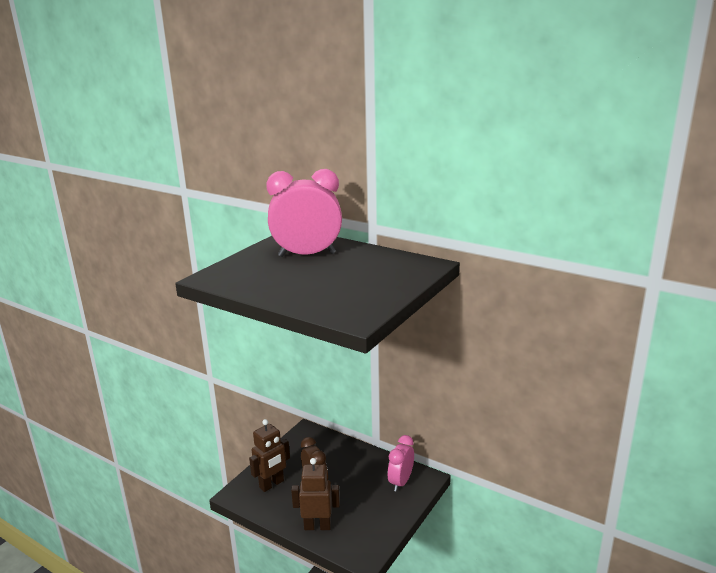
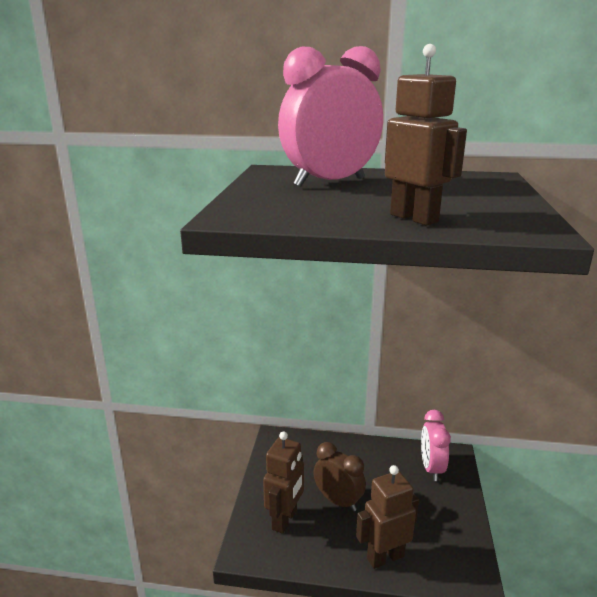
camera: 25 degrees left, 0 degrees up
none -> brown robot [385,44,467,226]

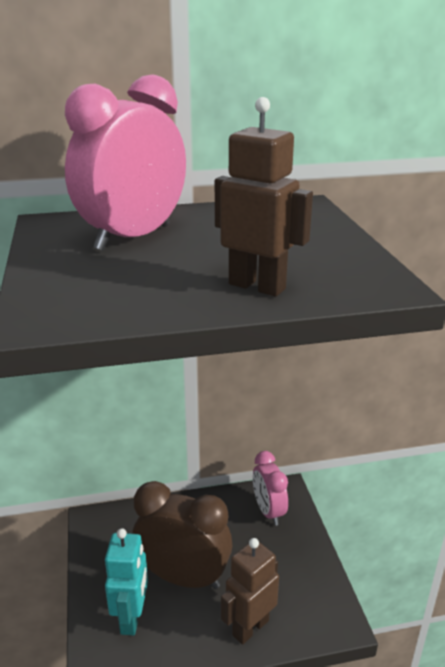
camera: 20 degrees left, 5 degrees up
brown robot [263,431,304,534] -> turquoise robot [105,528,148,635]
brown clock [313,442,366,511] -> brown clock [132,481,232,589], size x1.61

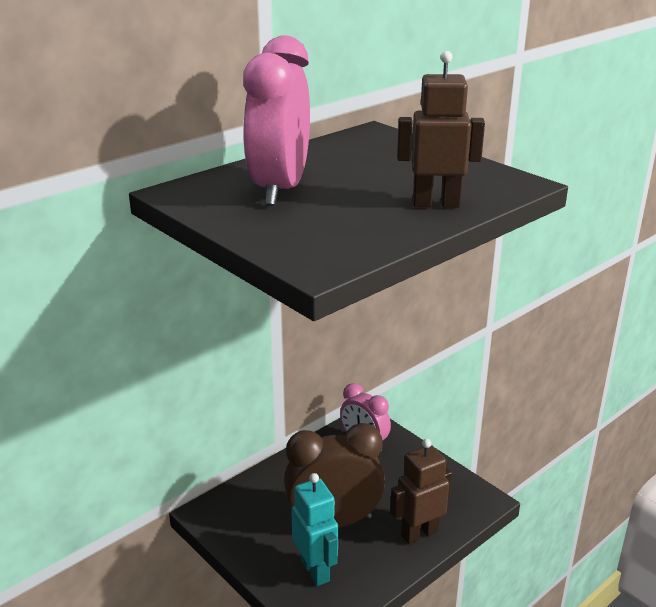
camera: 30 degrees left, 0 degrees up
brown robot [221,538,279,645] -> brown robot turned 45 degrees clockwise [390,439,452,544]

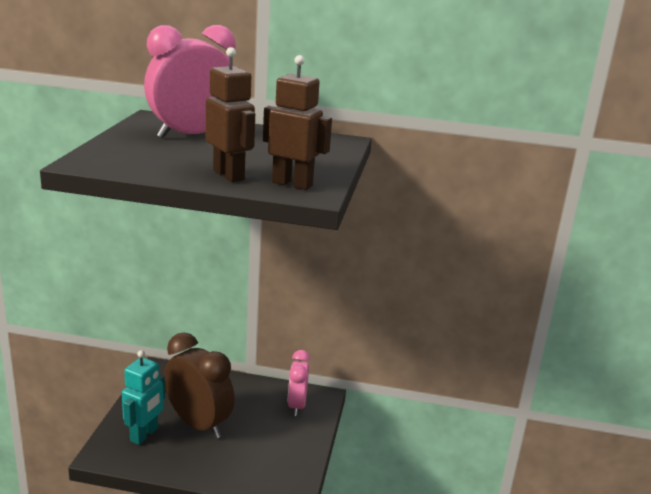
camera: 50 degrees right, 5 degrees down
brown robot [390,439,452,544] -> brown robot moved to [263,55,332,190]

